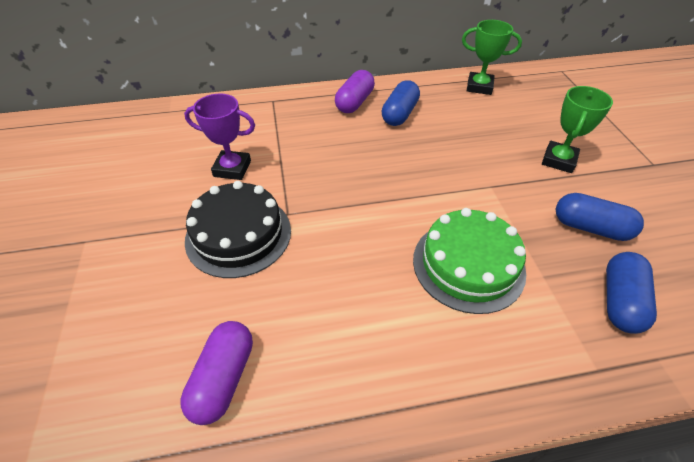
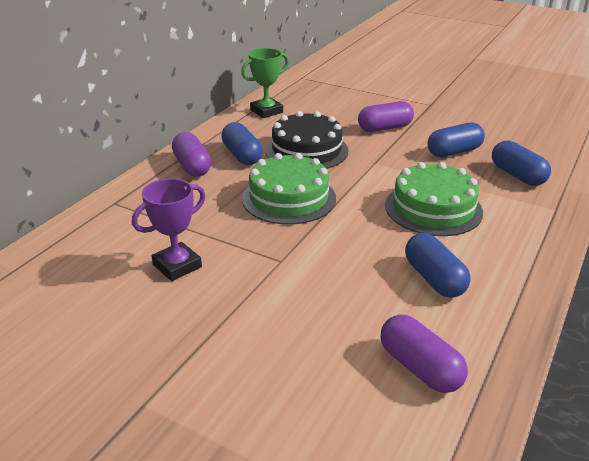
camera: 50 degrees left, 15 degrees down
black cake [185,181,291,278] -> black cake moved to [265,111,348,169]
green trophy [542,86,613,173] -> purple capsule [358,101,414,132]
none -> green cake [242,153,336,225]
none -> blue capsule [405,233,471,298]

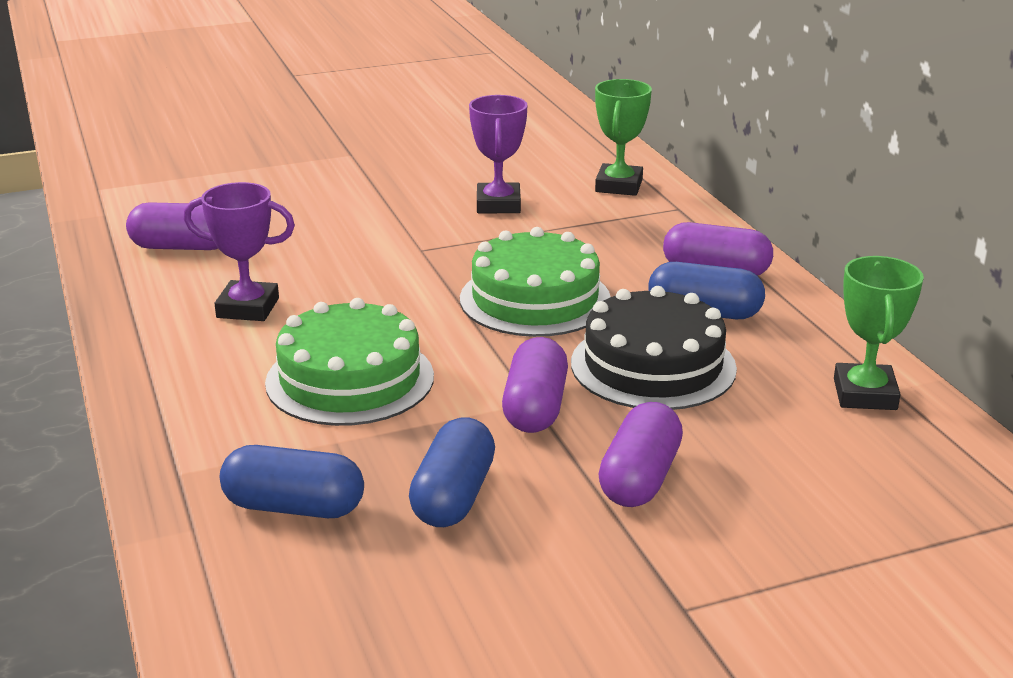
camera: 130 degrees right, 5 degrees down
blue capsule [405,233,471,298] -> purple trophy [184,182,295,321]
none -> purple capsule [502,337,568,433]
none -> green trophy [595,79,652,196]

